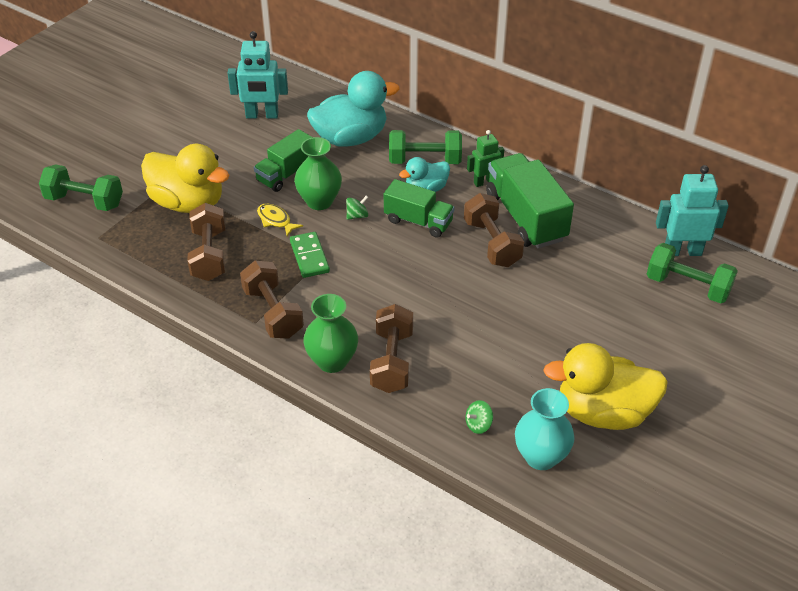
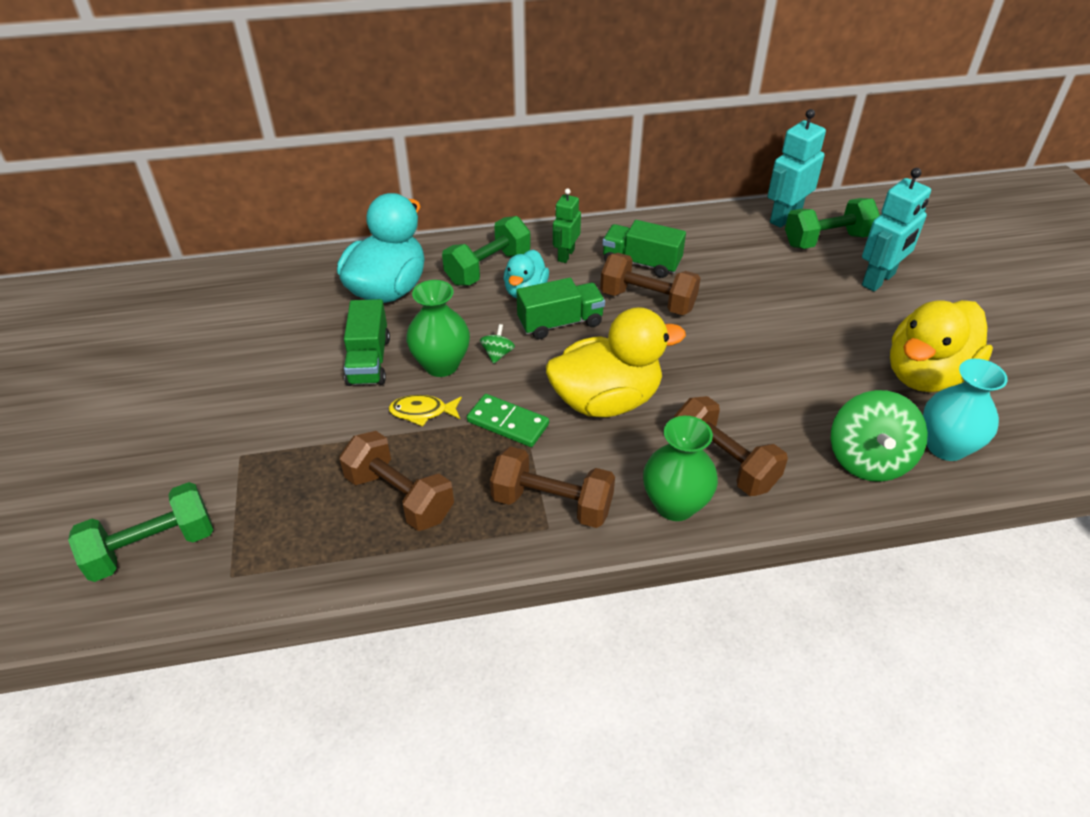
camera: 45 degrees left, 0 degrees up
yellow duck [141,144,229,213] -> yellow duck moved to [546,307,686,417]
turquoise robot [228,31,288,119] -> turquoise robot moved to [862,168,931,292]
green spinning top [465,400,493,434] -> green spinning top [831,390,928,482], size x2.24
green truck [486,153,574,249] -> green truck [602,220,686,278], size x0.63

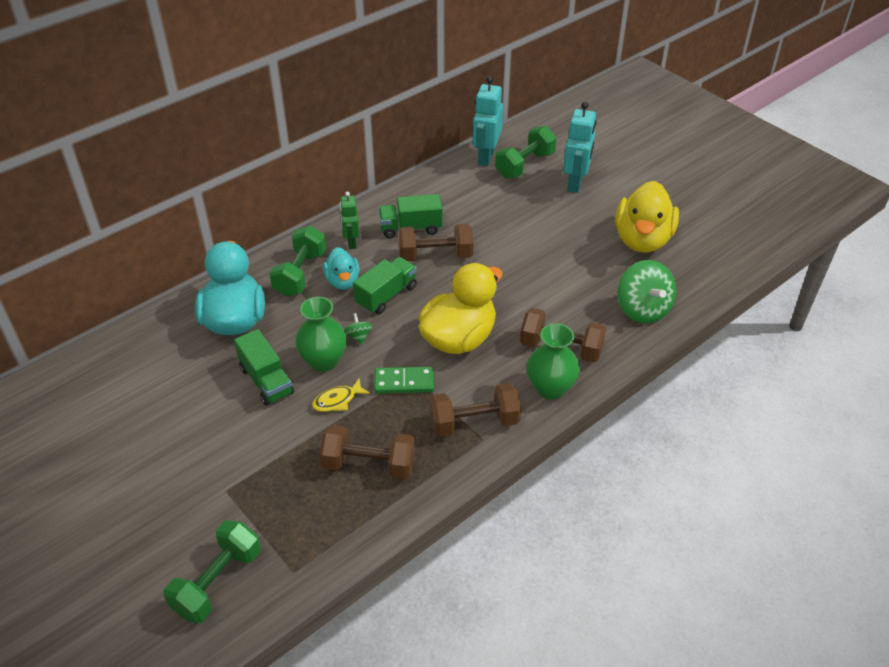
camera: 30 degrees left, 0 degrees up
turquoise vase [923,359,1008,461] -> none

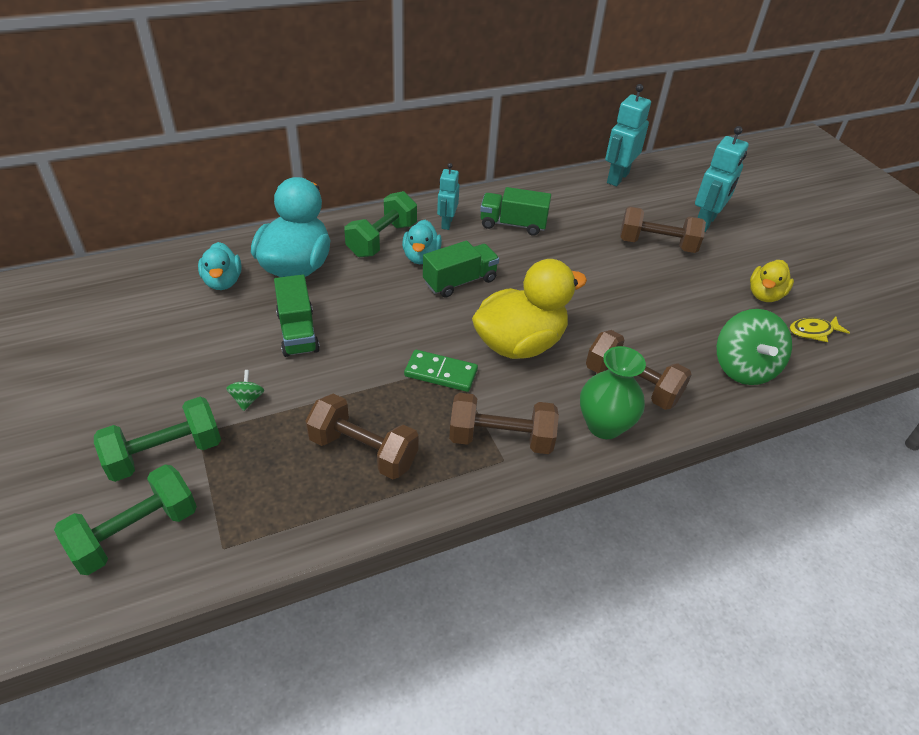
camera: 15 degrees right, 0 degrees up
green vase [295,297,347,372] -> none
yellow fish [312,379,370,412] -> yellow fish moved to [790,317,850,342]
green robot [340,192,360,249] -> turquoise robot [437,163,460,230]
green spinning top [344,313,372,345] -> green spinning top moved to [226,370,264,411]
brown dumbbell [398,224,473,261] -> brown dumbbell moved to [620,206,706,253]
green dumbbell [495,126,556,178] -> green dumbbell moved to [94,397,221,482]
yellow duck [615,181,679,253] -> yellow duck [750,260,794,302], size x0.56
none -> turquoise duck [198,242,242,290]

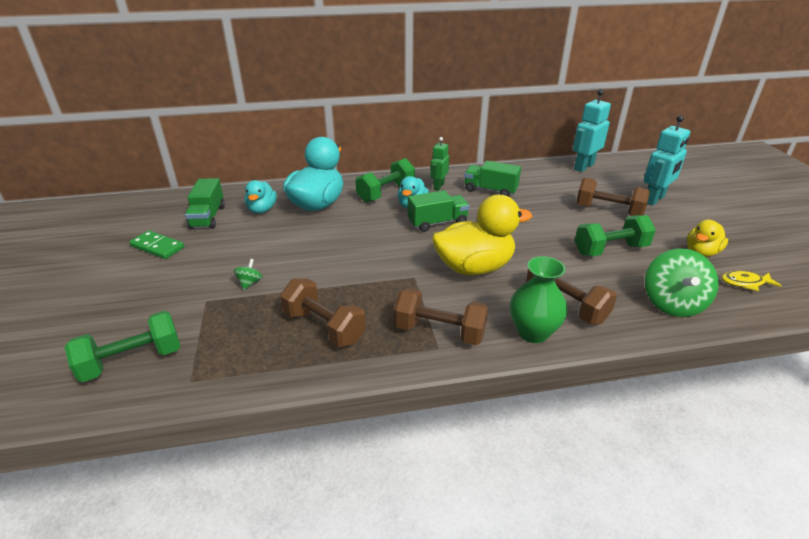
camera: 15 degrees right, 10 degrees down
green dumbbell [94,397,221,482] -> green dumbbell moved to [575,215,656,256]
green truck [274,275,320,357] -> green truck moved to [185,178,225,229]
green domino [404,350,478,392] -> green domino moved to [129,230,184,259]
turquoise robot [437,163,460,230] -> green robot [430,137,449,191]

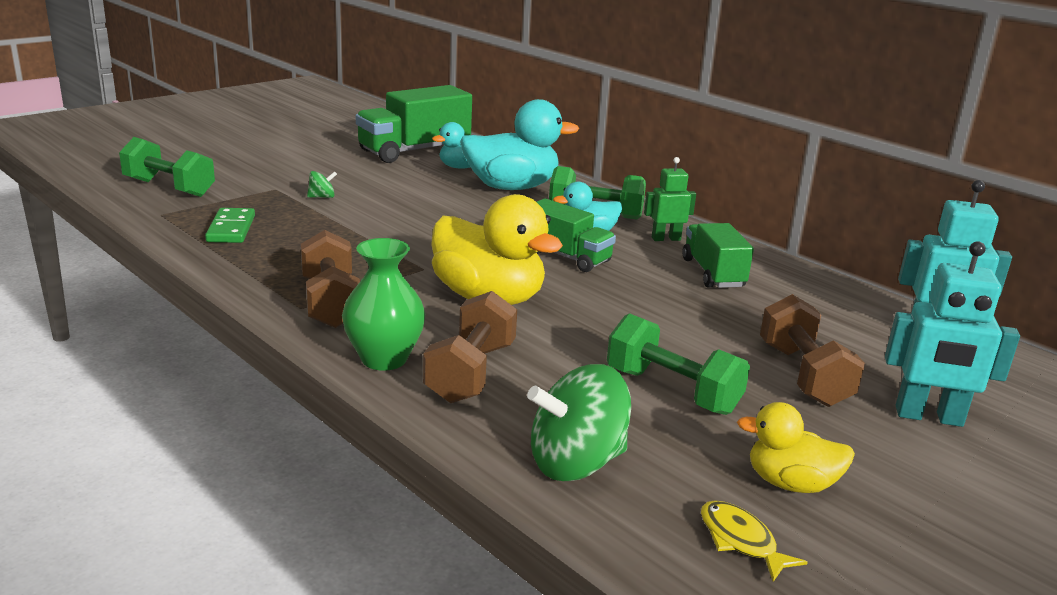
camera: 55 degrees right, 10 degrees down
green domino [129,230,184,259] -> green domino moved to [205,208,255,243]
green truck [185,178,225,229] -> green truck [356,85,472,163], size x1.58
brown dumbbell [280,279,366,347] -> none

